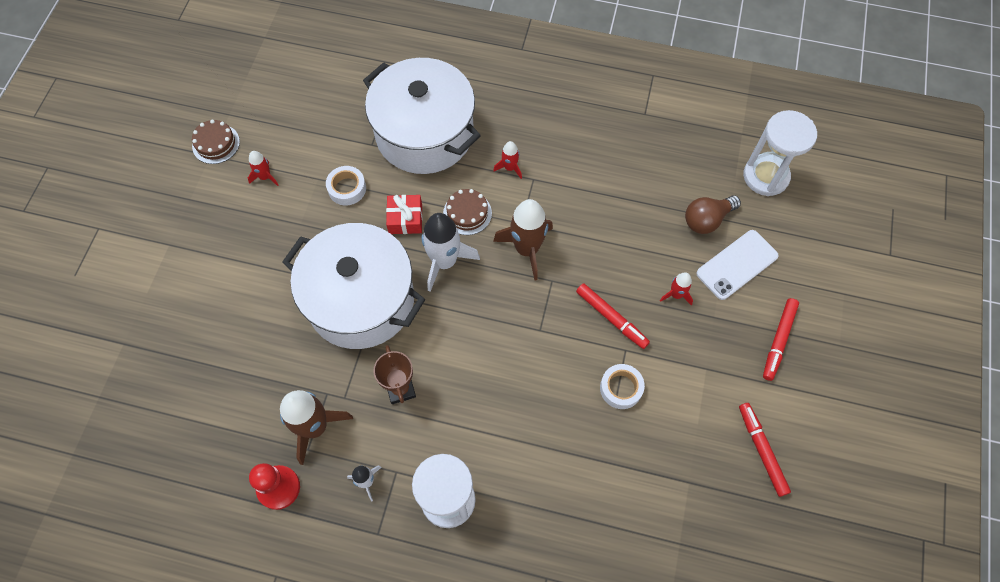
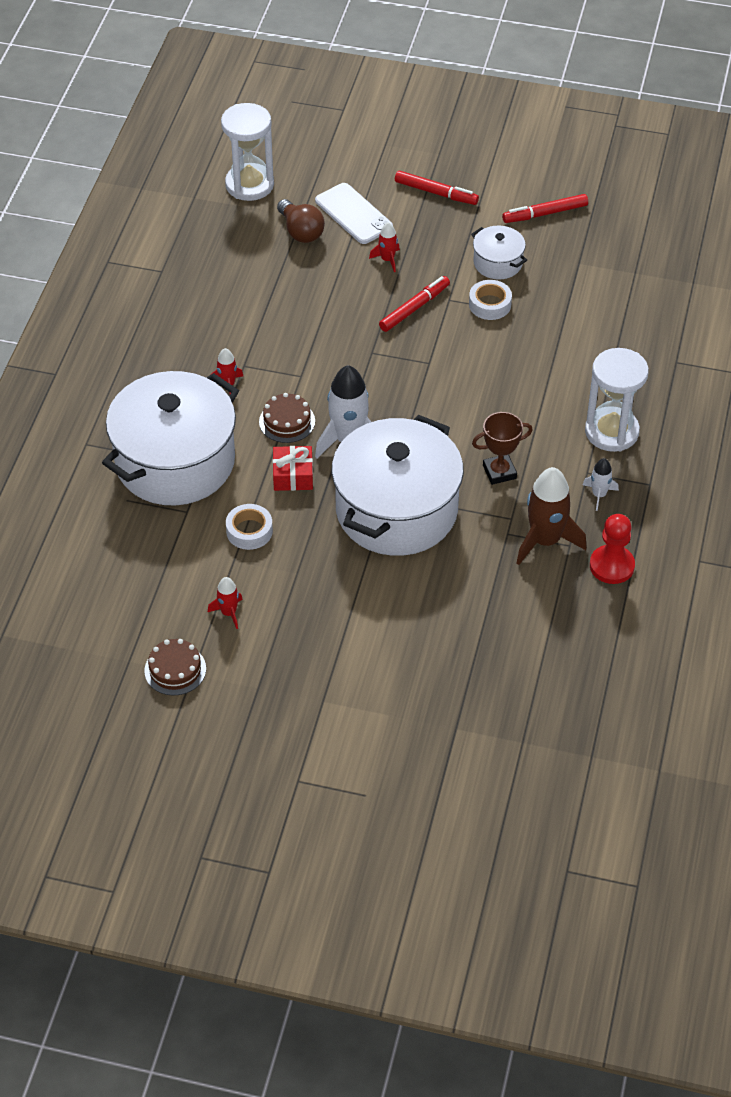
camera: 90 degrees left, 15 degrees down
brown rocket [493,199,553,281] -> none
none -> white pot [471,226,527,279]

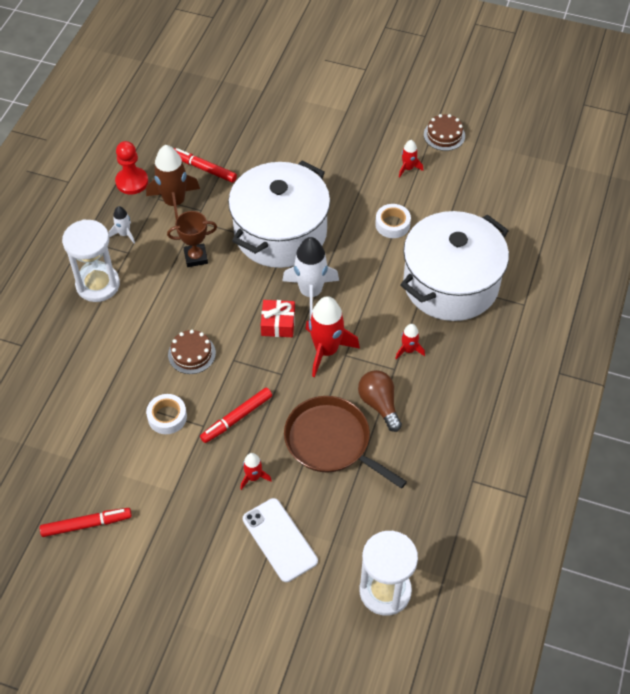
camera: 175 degrees left, 5 degrees up
brown cake [259,393,315,443] -> brown cake moved to [168,330,216,374]
red gift [273,446,313,491] -> red gift moved to [261,300,295,337]
brown light bulb [277,199,325,243] -> brown light bulb moved to [358,370,402,432]
red marker [395,171,479,205] -> red marker moved to [174,148,237,183]
white pot [471,226,527,279] -> none
none -> brown pan [284,396,407,489]
none -> red rocket [306,296,360,377]

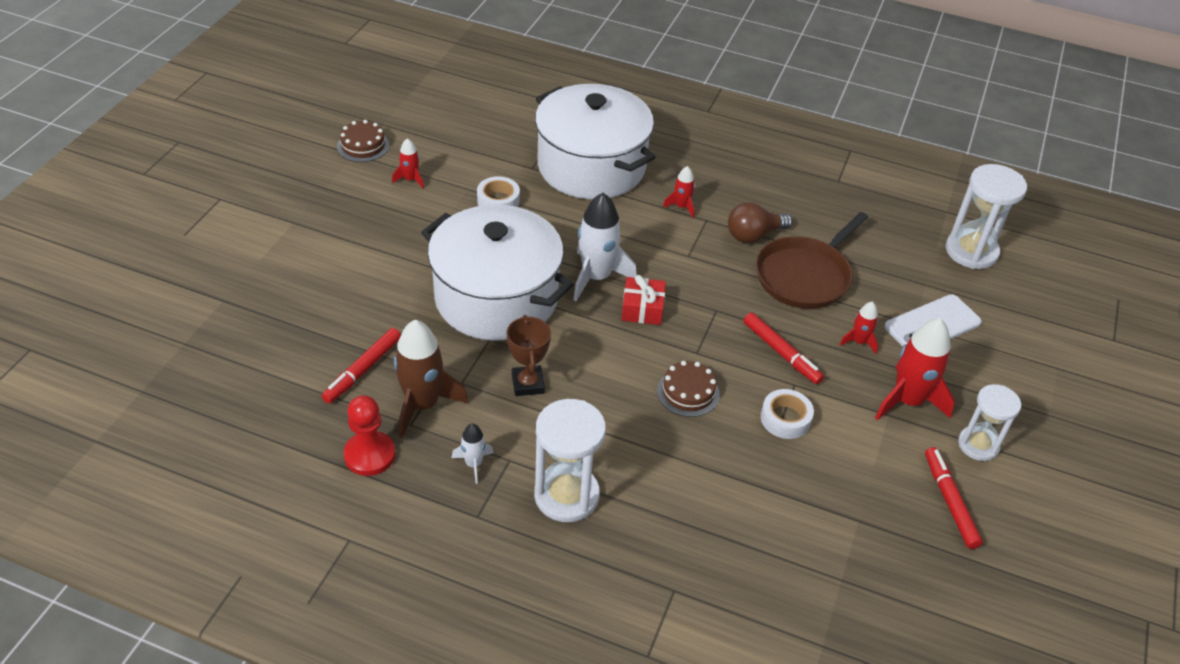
camera: 90 degrees left, 10 degrees down
red rocket [306,296,360,377] -> red rocket moved to [875,318,955,420]
none -> white hourglass [958,384,1021,461]

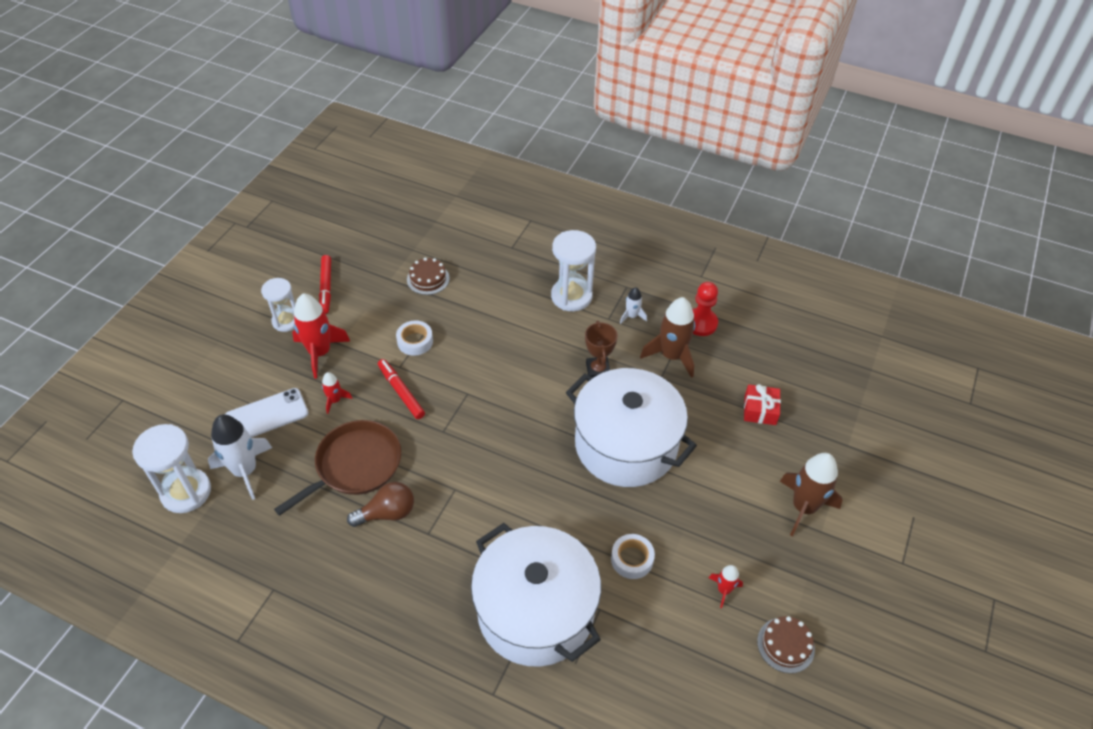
camera: 175 degrees left, 5 degrees up
red marker [322,328,401,404] -> none
white rocket [573,193,637,301] -> white rocket moved to [208,414,272,500]
red gift [621,275,666,325] -> red gift moved to [744,384,781,425]
brown cake [657,361,720,417] -> brown cake moved to [407,257,450,295]
red rocket [663,166,695,218] -> none
none -> brown rocket [780,453,843,536]

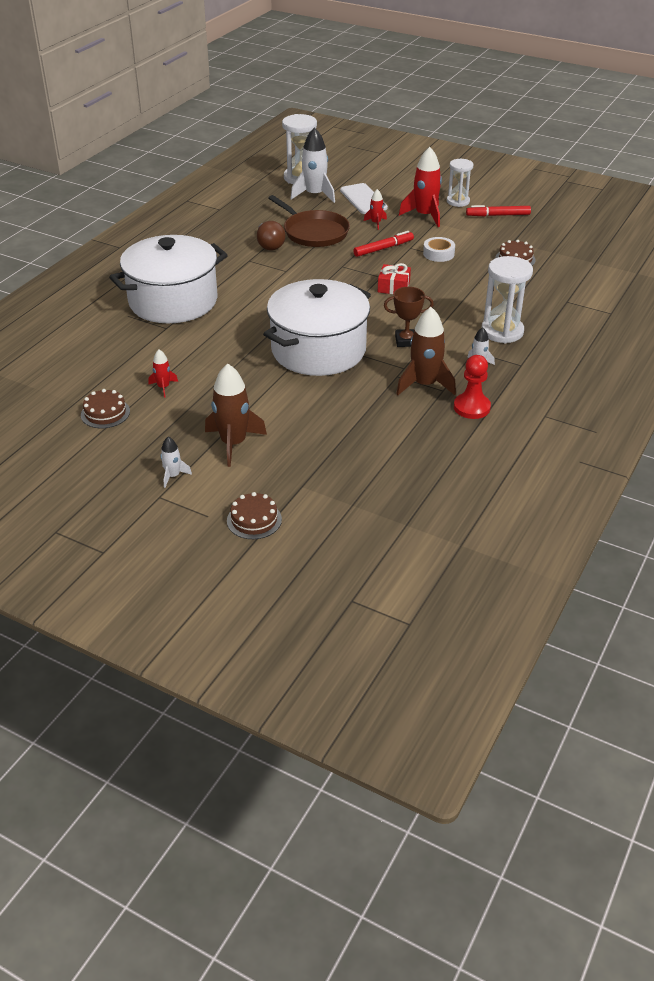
camera: 95 degrees right, 10 degrees down
white tape [611,534,655,579] -> none
red gift [744,384,781,425] -> red gift moved to [378,263,411,294]
none -> white rocket [160,437,192,488]
none -> brown cake [227,492,282,539]

